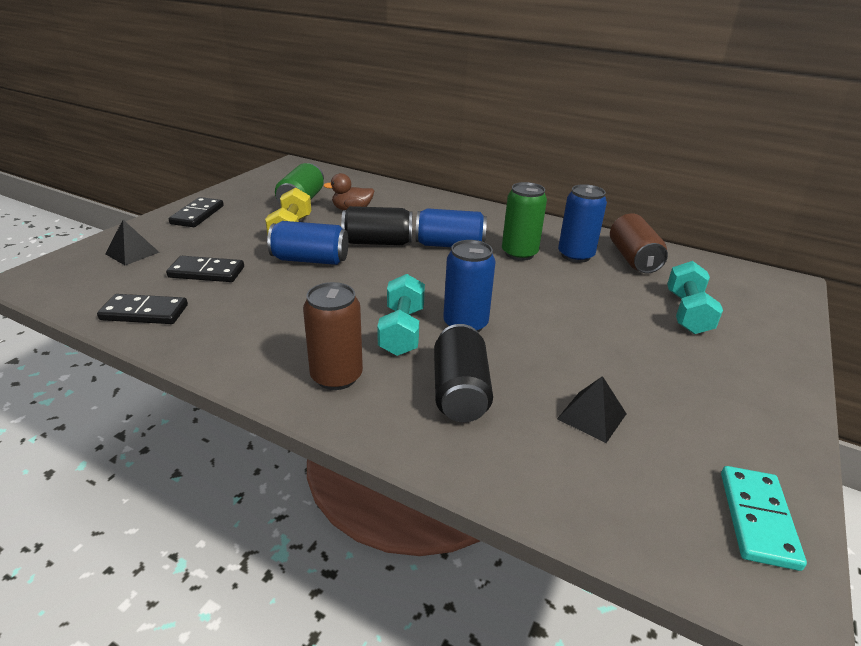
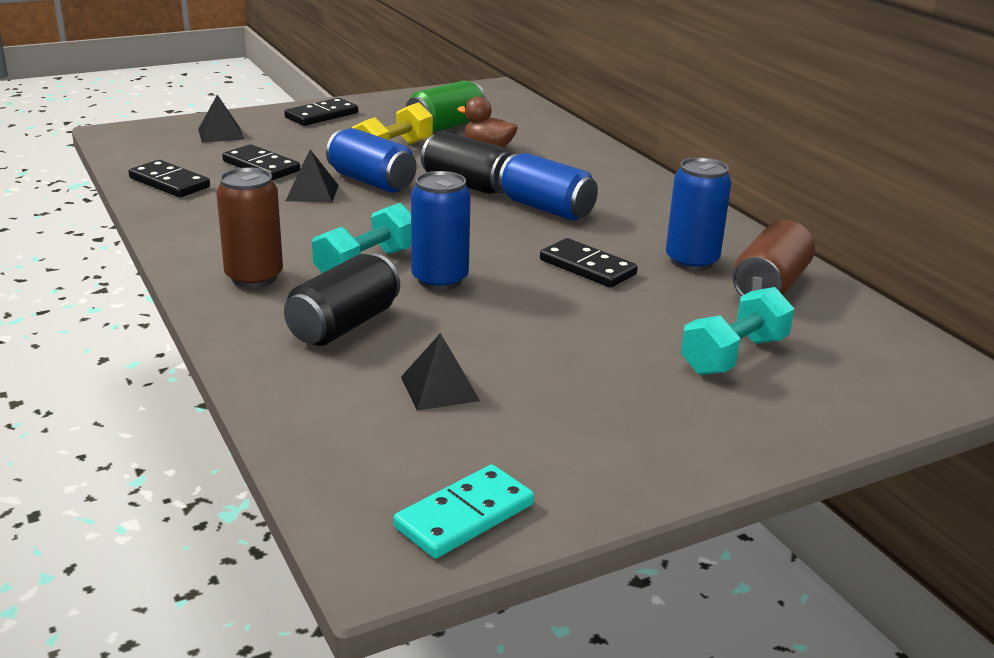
camera: 35 degrees right, 5 degrees down
green can [502,182,547,261] -> none
none -> black pyramid [286,149,339,203]
none -> black domino [540,238,638,288]

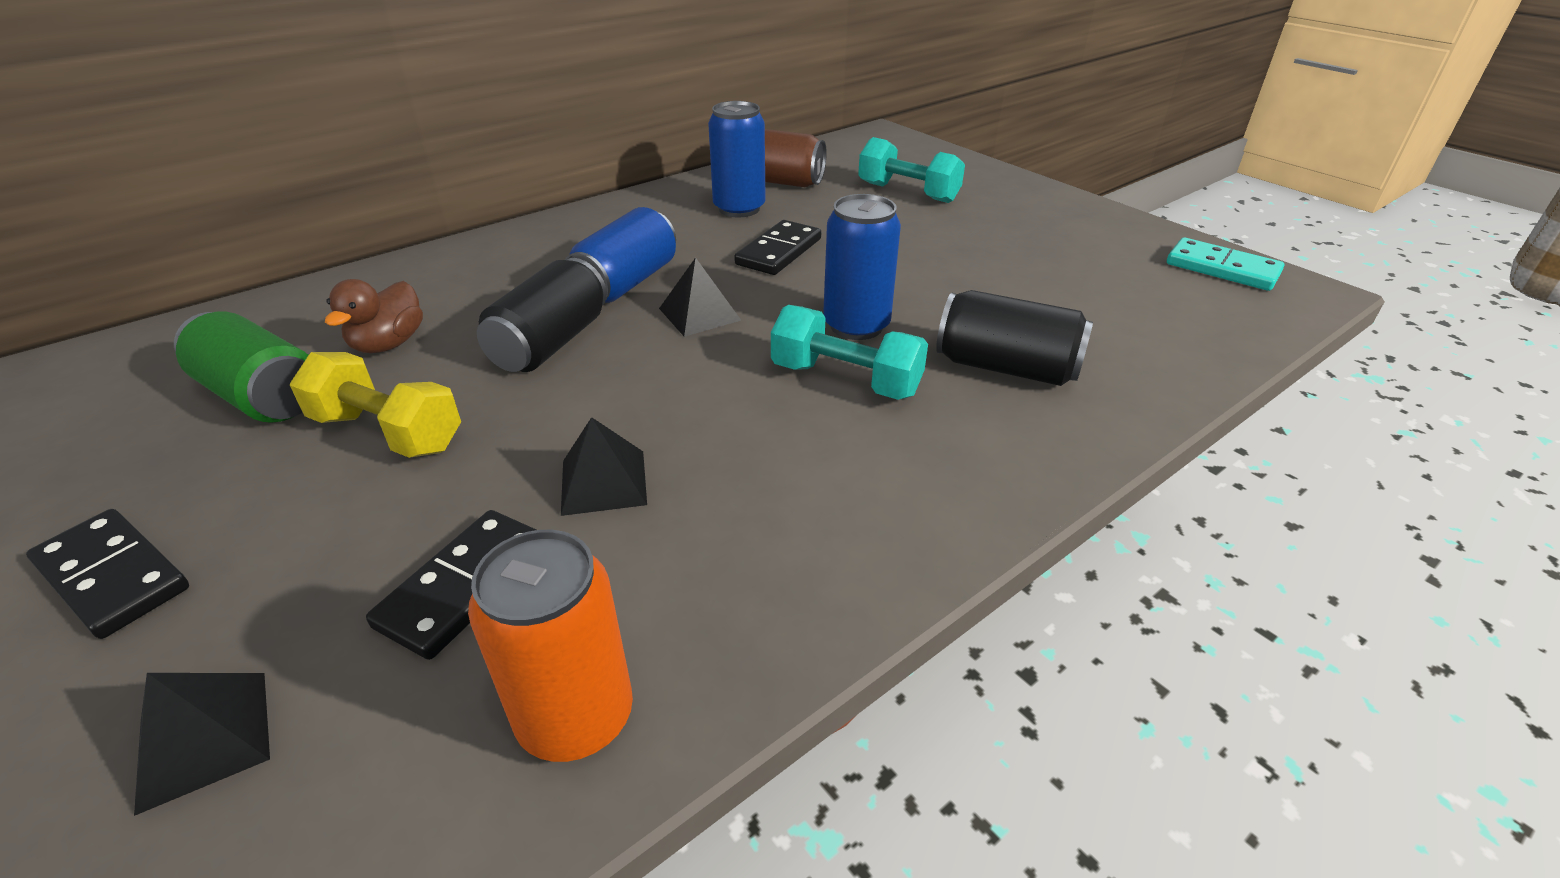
camera: 100 degrees left, 10 degrees up
black domino [129,160,210,197] -> orange can [468,530,633,762]
brown can [216,167,283,288] -> none
blue can [326,128,417,193] -> none
black pyramid [401,333,480,411] -> black pyramid moved to [659,257,741,337]

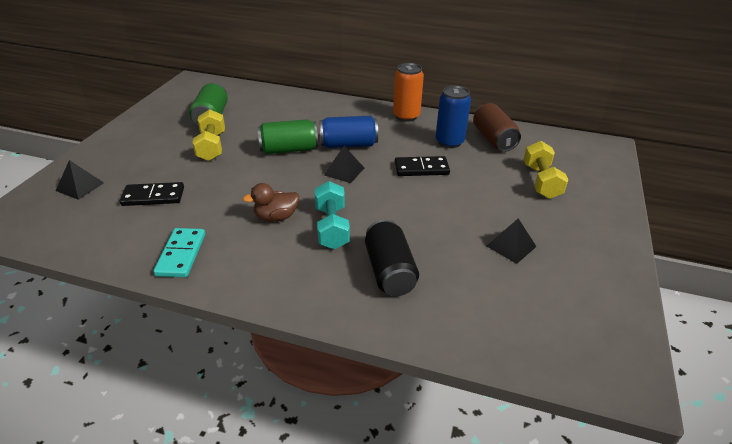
camera: 55 degrees right, 0 degrees up
black domino [26,509,189,639] -> none
brown duck [325,279,423,353] -> brown duck moved to [243,183,299,222]
orange can [468,530,633,762] -> orange can moved to [393,63,424,122]
black can [477,258,607,372] -> green can [257,119,318,154]
black pyramid [561,417,647,516] -> black pyramid moved to [486,218,537,264]
blue can [823,194,901,340] -> none
turquoise dumbbell [858,137,965,203] -> yellow dumbbell [523,141,569,199]
turquoise domino [1167,237,1284,291] -> turquoise domino moved to [153,228,205,277]

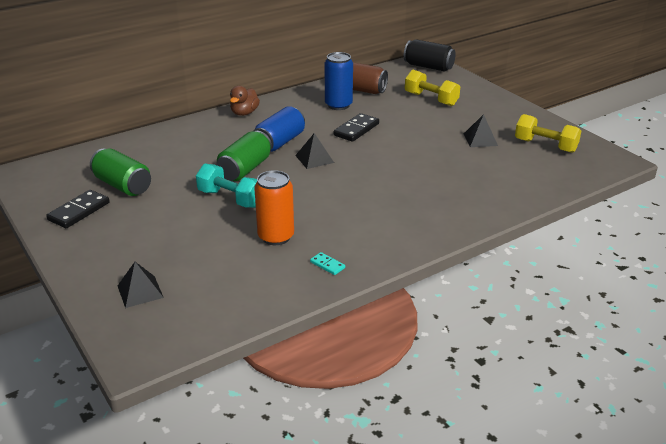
camera: 50 degrees left, 5 degrees down
black domino [120,182,184,206] -> black domino moved to [46,190,110,228]
turquoise domino [153,228,205,277] -> turquoise domino [310,252,345,275], size x0.53
yellow dumbbell [192,109,225,161] -> yellow dumbbell moved to [515,114,581,153]
brown duck [243,183,299,222] -> brown duck moved to [230,86,260,116]
turquoise dumbbell [315,181,350,249] -> turquoise dumbbell moved to [196,164,257,208]
black can [365,219,419,296] -> black can moved to [404,39,456,72]
orange can [393,63,424,122] -> orange can moved to [254,170,294,245]

